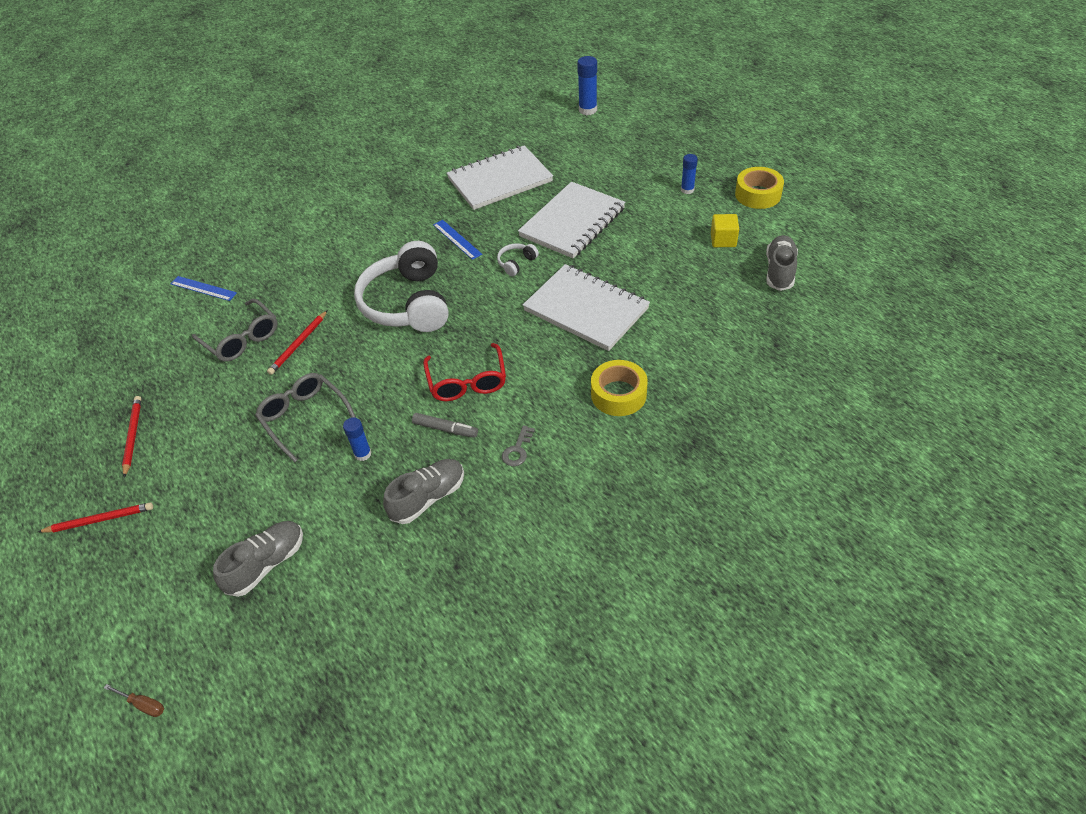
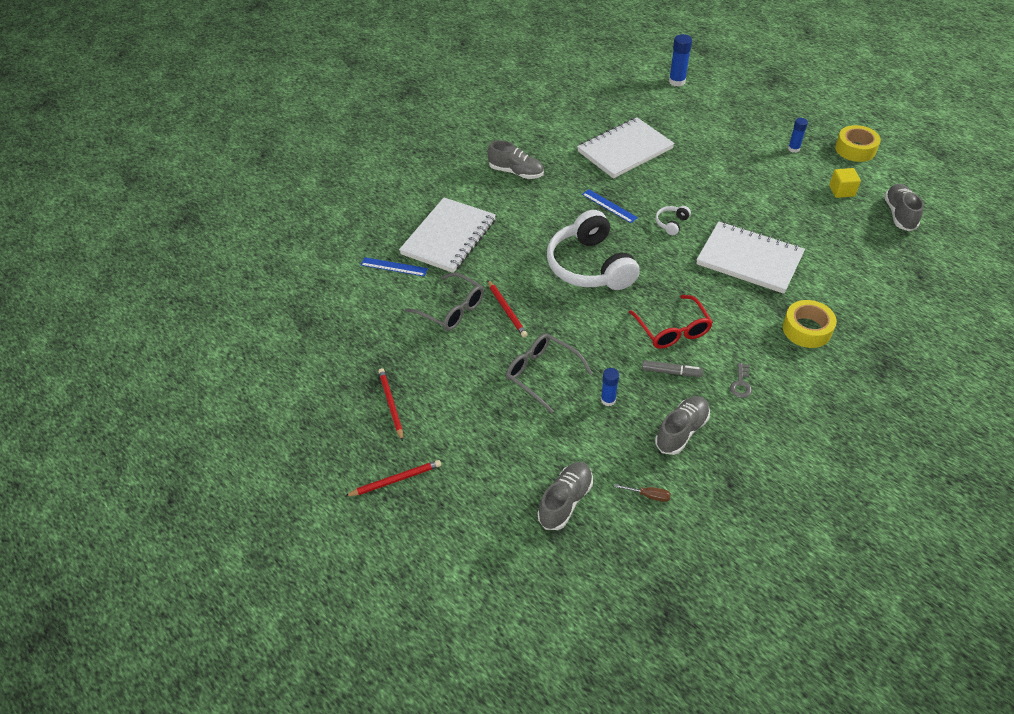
camera: 10 degrees left, 0 degrees up
brown screwdriver [104,684,164,717] -> brown screwdriver moved to [615,484,671,502]
red pencil [267,310,328,375] -> red pencil turned 45 degrees counterclockwise [488,280,527,337]
white notebook [518,182,625,259] -> white notebook moved to [399,198,496,272]
none -> grey shoe [487,140,544,179]

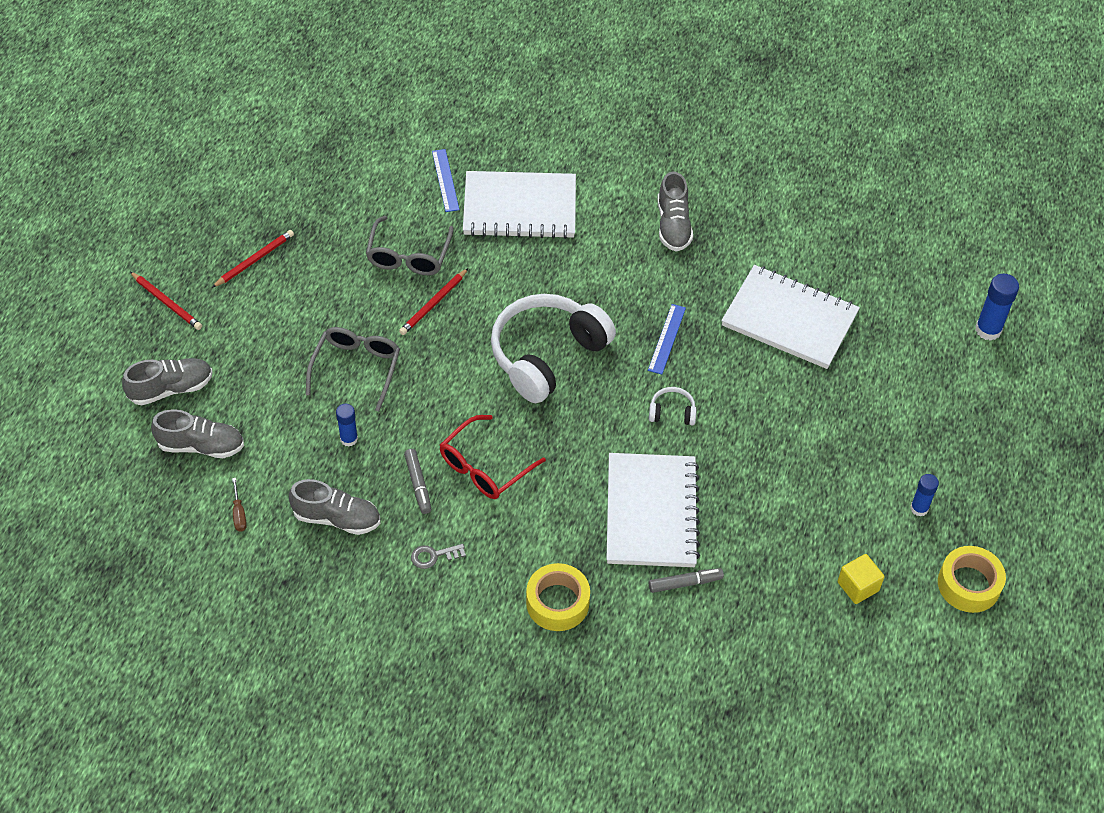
camera: 60 degrees right, 5 degrees up
grey shoe [884,184,924,231] -> grey shoe moved to [122,358,213,405]
none -> grey marker [649,568,724,593]

